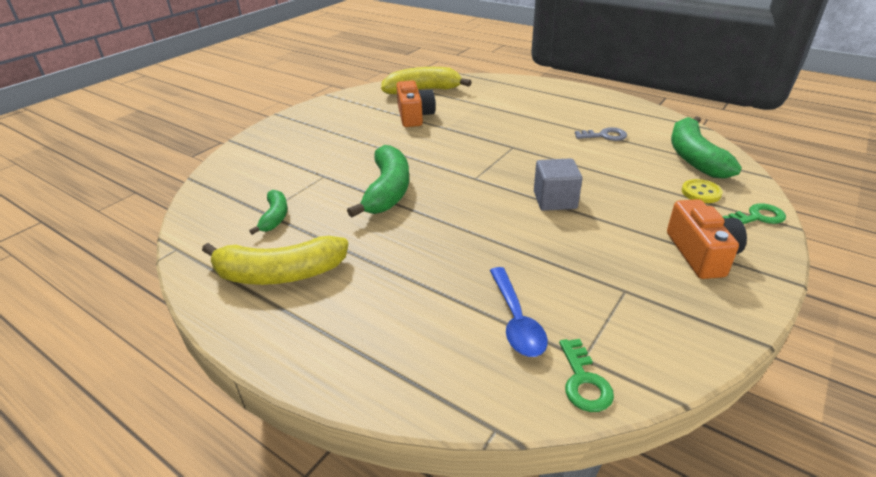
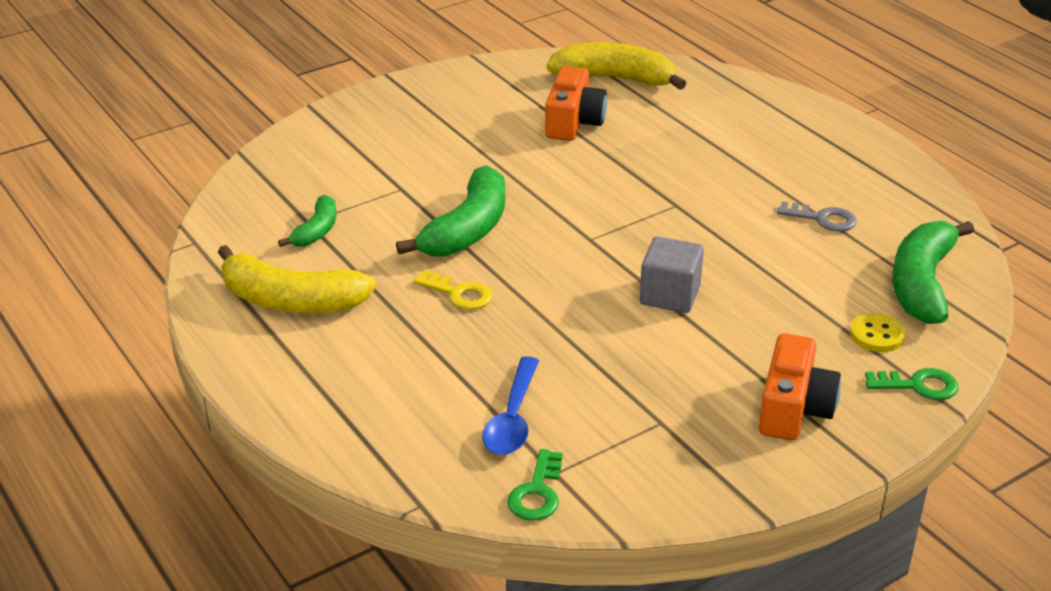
camera: 20 degrees right, 0 degrees up
none -> yellow key [413,270,492,310]

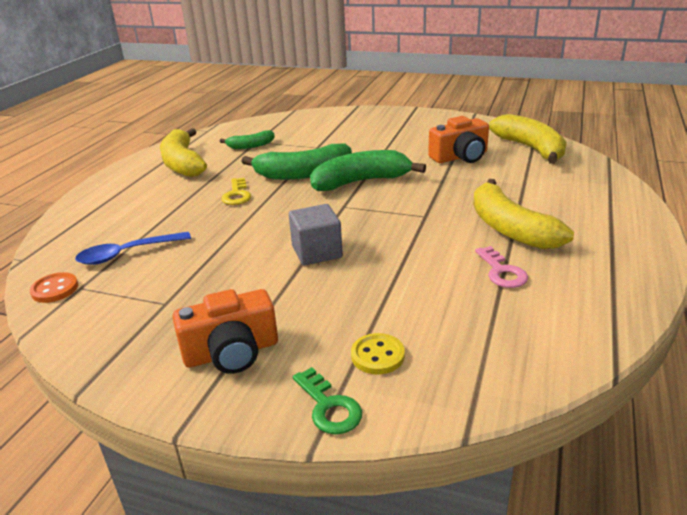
camera: 55 degrees right, 5 degrees down
green key [507,449,563,521] -> orange button [30,272,78,303]
grey key [777,201,857,232] -> pink key [475,246,528,288]
green banana [892,221,974,324] -> green banana moved to [310,150,426,191]
none -> yellow banana [473,179,574,250]

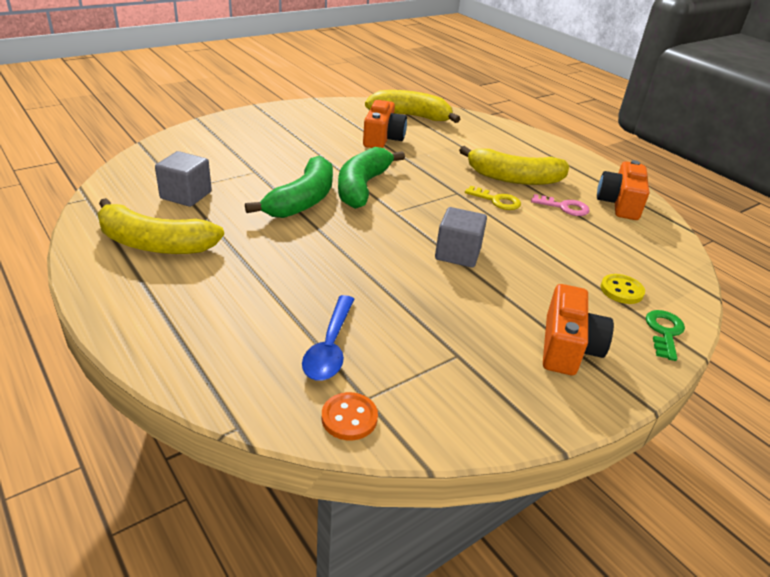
camera: 60 degrees left, 5 degrees up
green banana [220,130,275,149] -> grey cube [155,151,212,207]
yellow key [221,178,251,205] -> yellow key moved to [465,186,521,210]
green key [293,367,362,434] -> green key turned 75 degrees counterclockwise [646,310,685,361]
none -> orange camera [597,160,649,220]

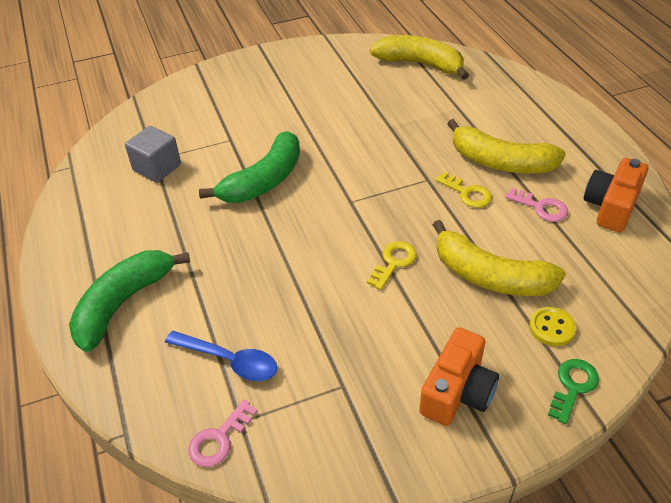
camera: 20 degrees right, 10 degrees up
yellow banana [97,198,224,254] -> yellow banana moved to [433,220,566,296]
blue spoon [302,295,354,381] -> blue spoon turned 90 degrees counterclockwise [165,331,277,381]
orange button [322,392,378,440] -> pink key [188,400,258,467]
green banana [338,147,405,209] -> green banana moved to [69,250,190,352]
orange camera [363,100,407,148] -> none
grey cube [435,207,487,268] -> yellow key [367,241,417,290]

